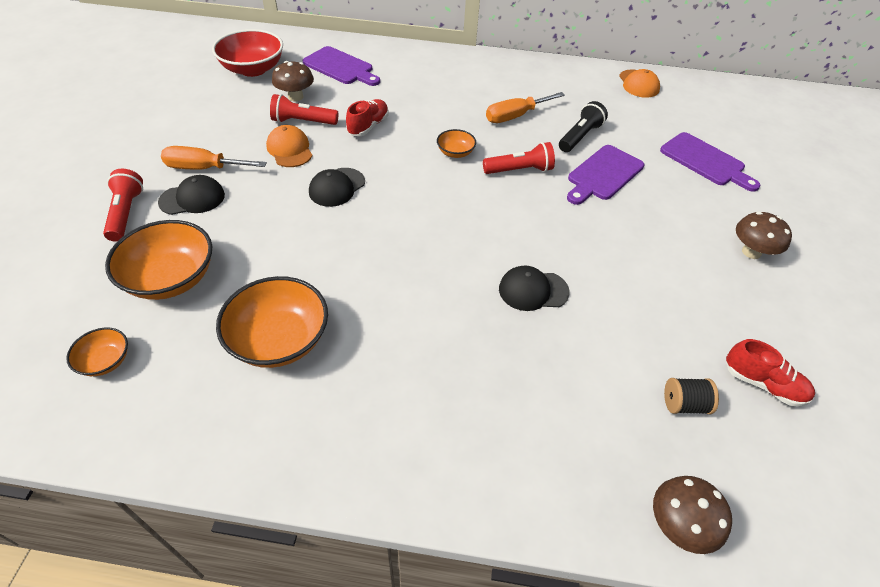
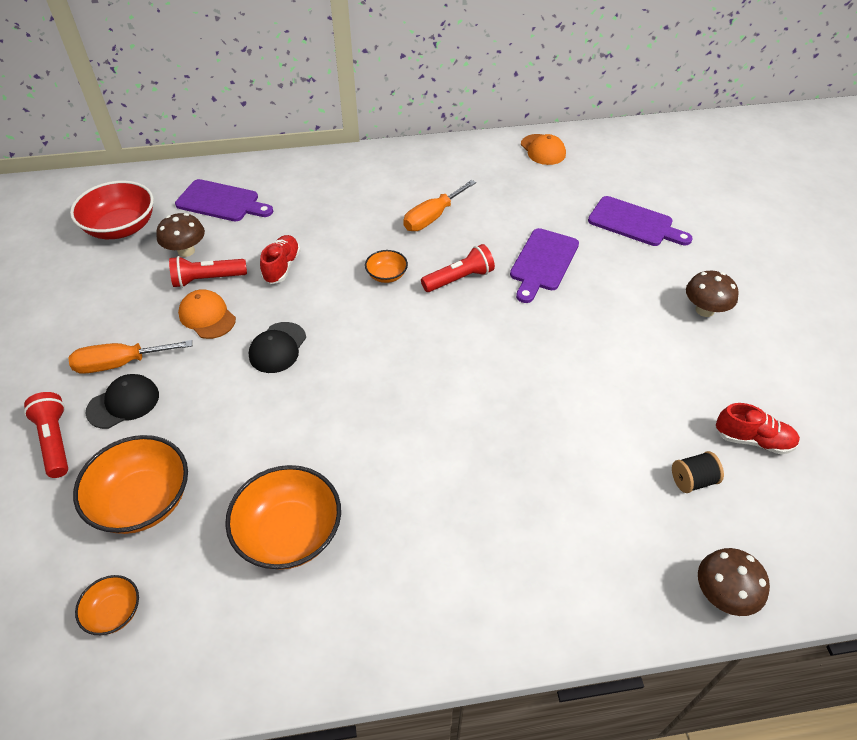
camera: 15 degrees left, 0 degrees up
black cap [499,266,570,311] -> none
black flashlight [559,101,608,152] -> none

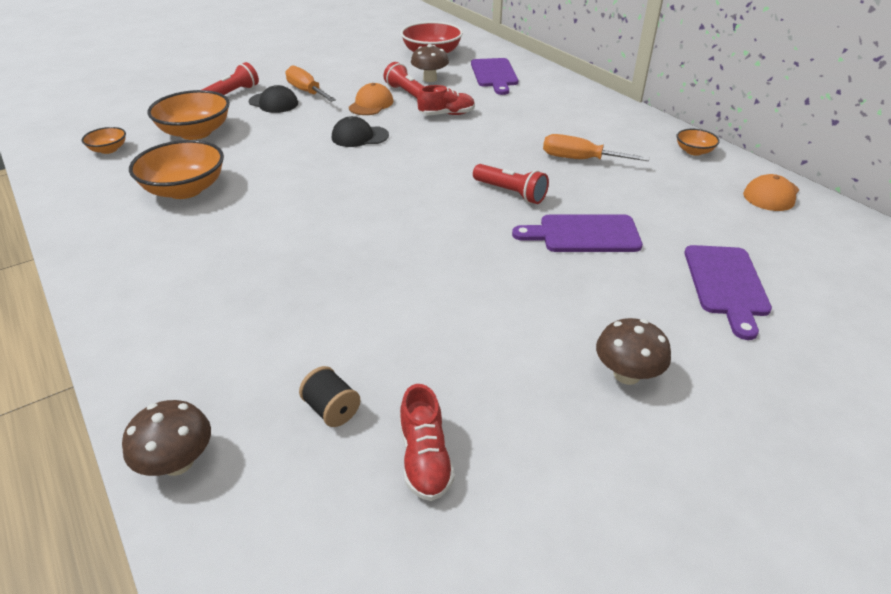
camera: 65 degrees right, 10 degrees down
orange bowl [365,250,408,283] -> orange bowl moved to [676,129,720,156]

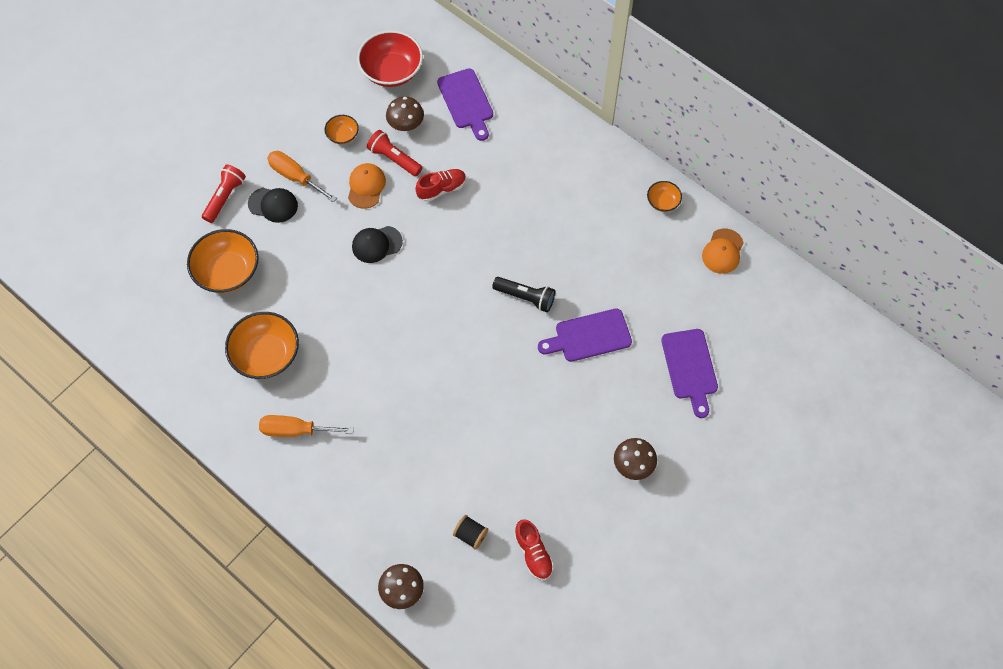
camera: 15 degrees left, 25 degrees up
orange bowl [81,127,126,154] -> orange bowl moved to [325,115,359,144]
red flashlight [473,164,549,204] -> black flashlight [492,277,555,312]
orange screwdriver [543,134,650,161] -> orange screwdriver moved to [259,415,354,437]

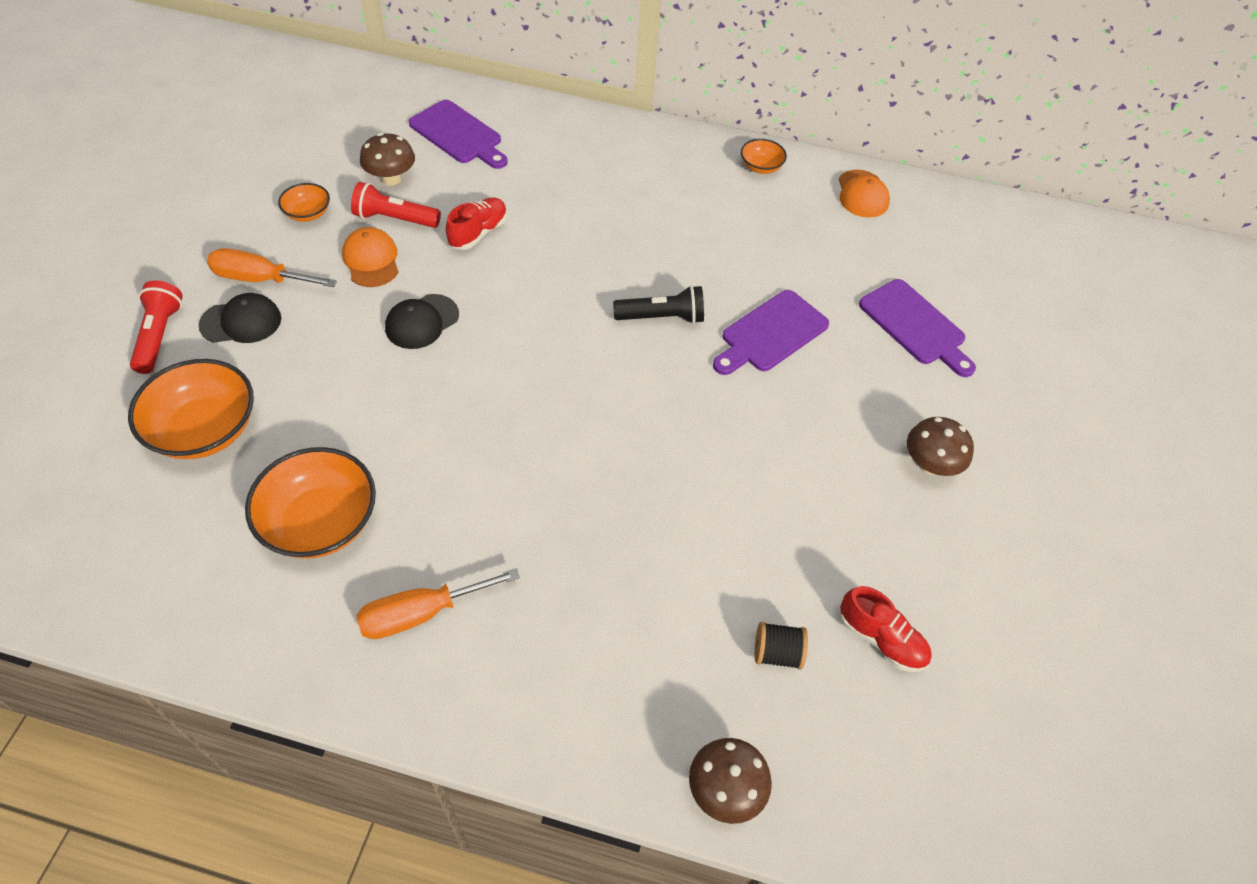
camera: 30 degrees left, 10 degrees down
red bowl [357,30,423,87] -> none

